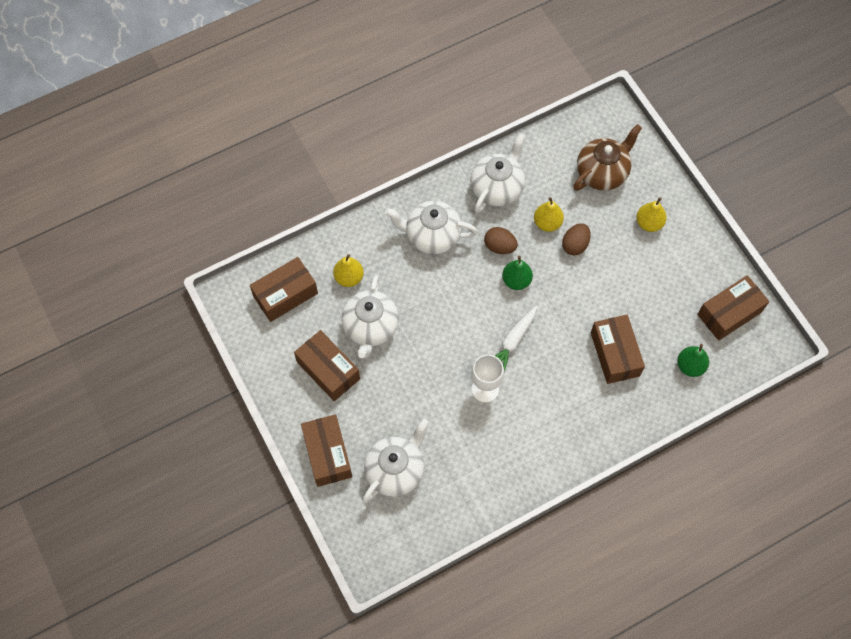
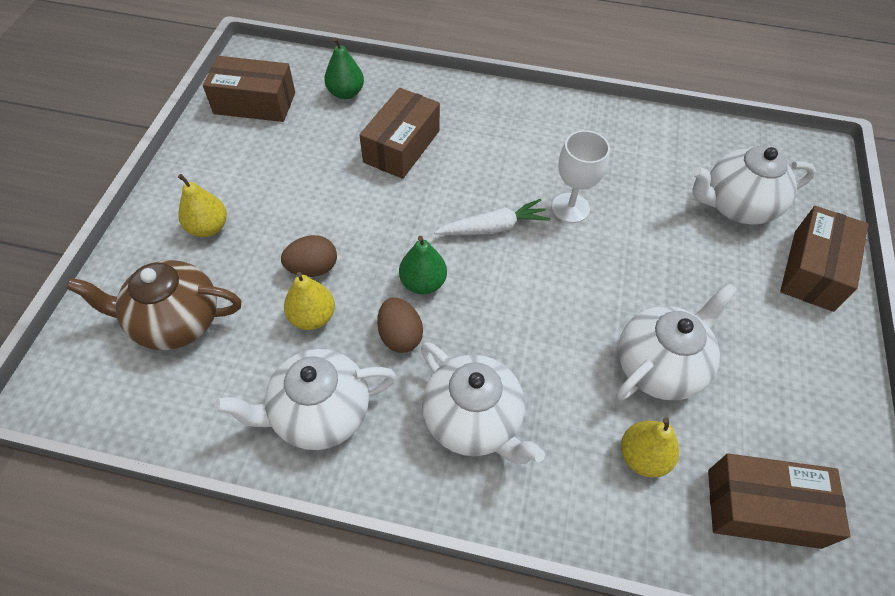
camera: 140 degrees left, 10 degrees down
brown box [294,330,360,401] -> none

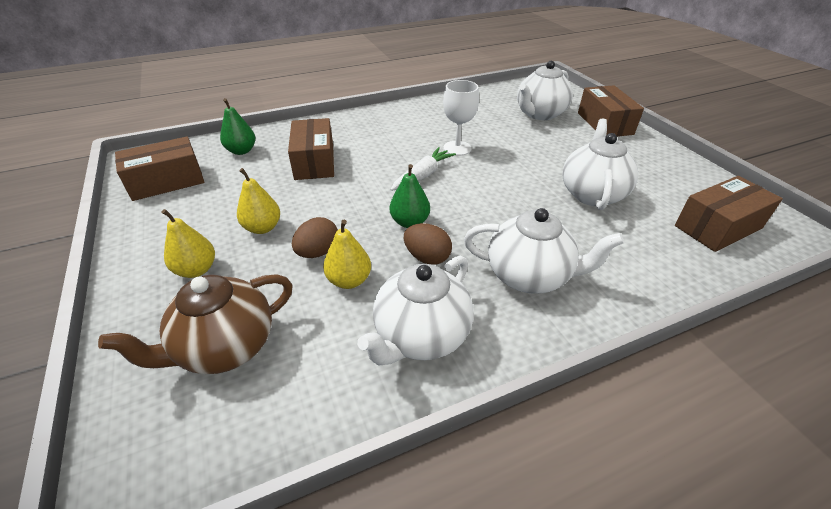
camera: 35 degrees left, 15 degrees down
yellow pear [621,417,679,478] -> yellow pear moved to [237,168,280,234]

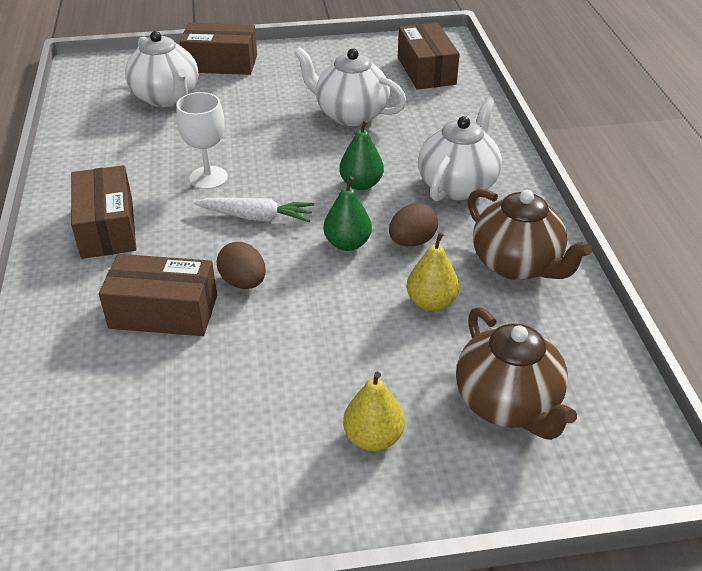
camera: 75 degrees left, 0 degrees up
brown box [115,137,204,201] -> brown box moved to [71,165,136,259]
green pear [220,98,255,155] -> green pear moved to [339,120,384,190]
yellow pear [237,168,280,234] -> none
brown egg [292,217,338,258] -> brown egg moved to [217,242,266,289]
white teapot [357,255,473,366] -> brown teapot [468,189,592,280]
white carrot [390,147,456,191] -> white carrot turned 135 degrees clockwise [194,198,314,222]

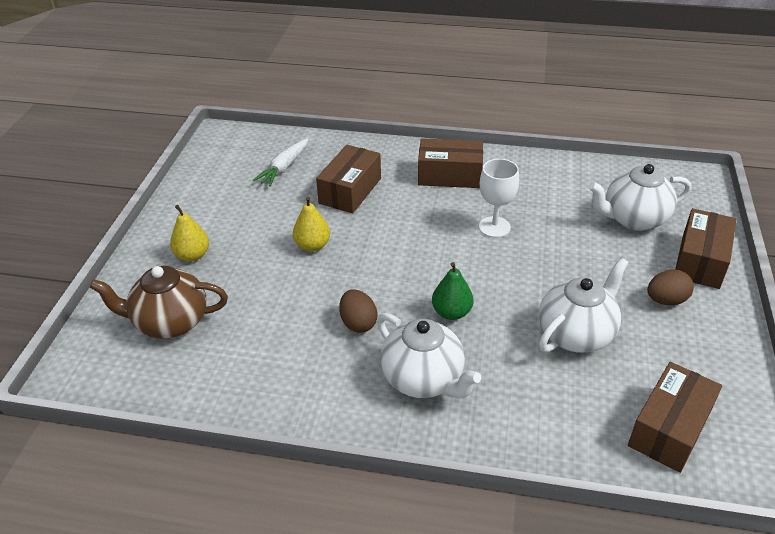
camera: 110 degrees right, 0 degrees up
white carrot [194,198,314,222] -> white carrot moved to [253,138,308,186]
brown egg [217,242,266,289] -> brown egg moved to [647,270,694,305]
green pear [323,176,372,251] -> none
brown box [398,23,460,90] -> brown box turned 60 degrees counterclockwise [628,362,722,473]
yellow pear [407,232,459,311] -> yellow pear moved to [293,197,330,252]
brown teapot [468,189,592,280] -> none

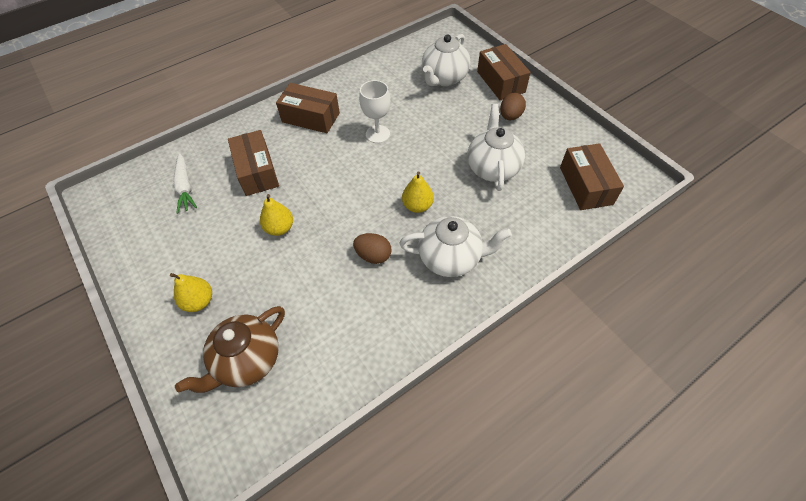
camera: 45 degrees left, 15 degrees up
brown box [418,138,483,188] -> brown box turned 60 degrees clockwise [276,83,340,133]
green pear [432,262,473,320] -> yellow pear [402,171,434,213]

